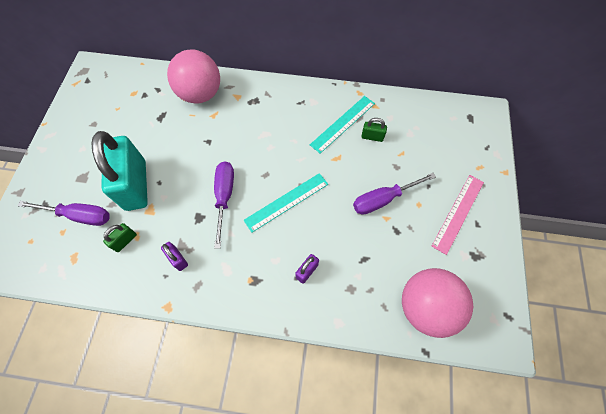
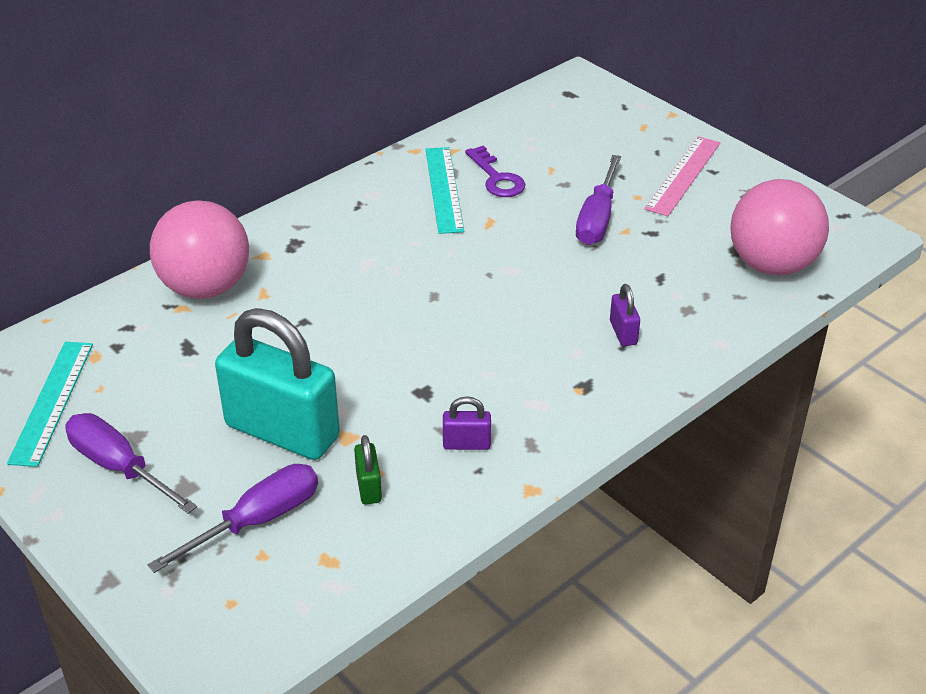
camera: 50 degrees left, 25 degrees down
purple screwdriver [214,161,234,249] -> purple screwdriver moved to [66,413,197,514]
turquoise ruler [244,173,328,232] -> turquoise ruler moved to [7,342,93,467]
green padlock [361,118,387,142] -> purple key [465,145,526,197]
pink ruler [432,175,484,255] -> pink ruler turned 45 degrees clockwise [645,136,720,216]

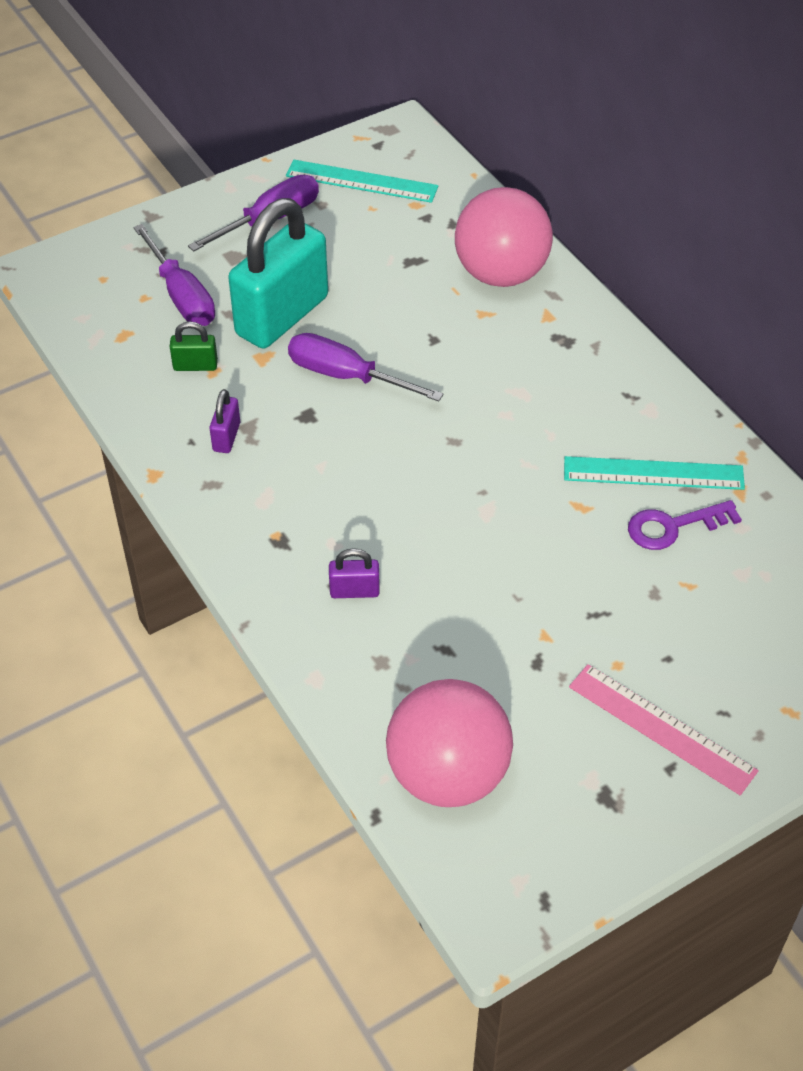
camera: 100 degrees right, 10 degrees up
purple screwdriver [576,155,621,245] -> purple screwdriver moved to [288,333,443,401]

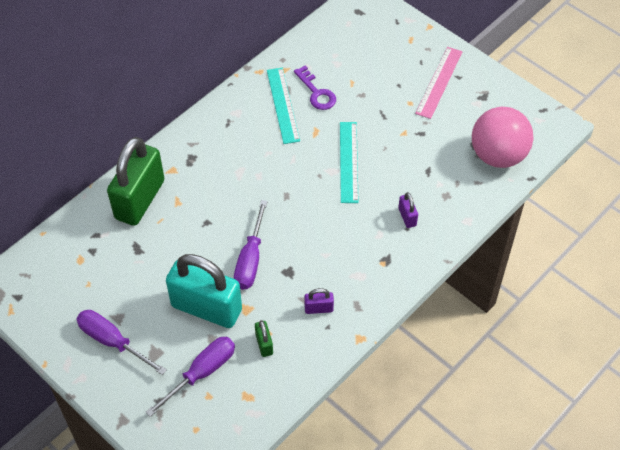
camera: 105 degrees left, 5 degrees up
turquoise ruler [286,160,438,203] -> turquoise ruler moved to [340,122,359,203]
pink ball [455,187,553,287] -> green padlock [107,137,164,226]

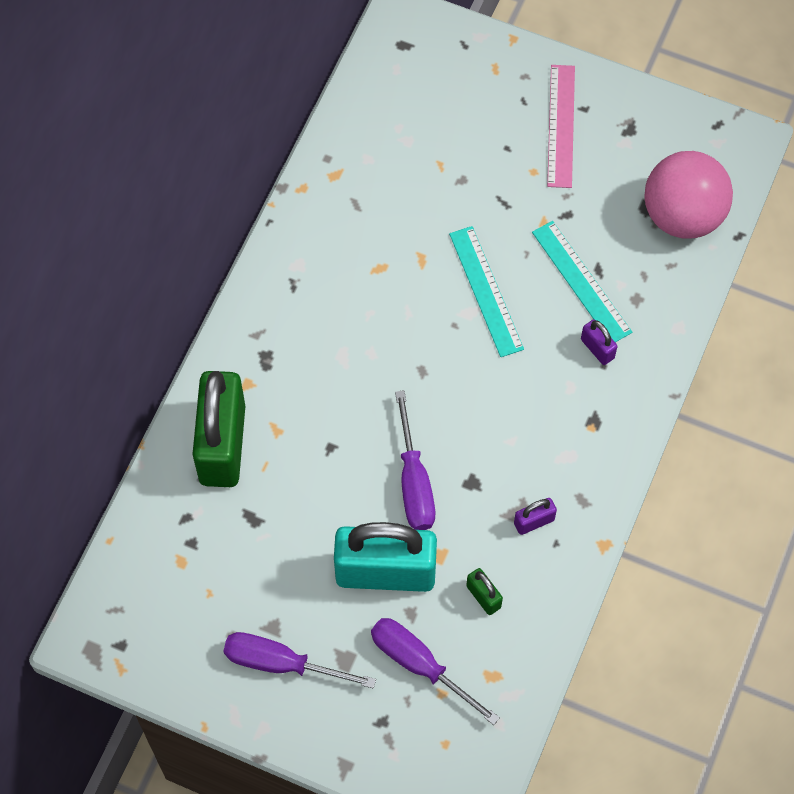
camera: 20 degrees left, 10 degrees up
purple screwdriver [146,337,235,417] -> purple screwdriver turned 75 degrees counterclockwise [371,618,500,725]
turquoise ruler [267,68,300,144] -> turquoise ruler moved to [532,221,632,342]
purple key [294,65,336,110] -> none

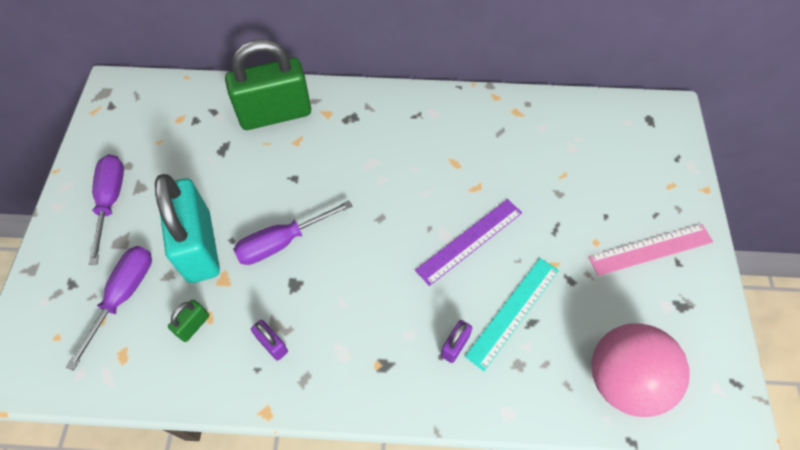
camera: 70 degrees right, 5 degrees down
turquoise ruler [449,226,524,357] -> purple ruler [415,199,522,286]

